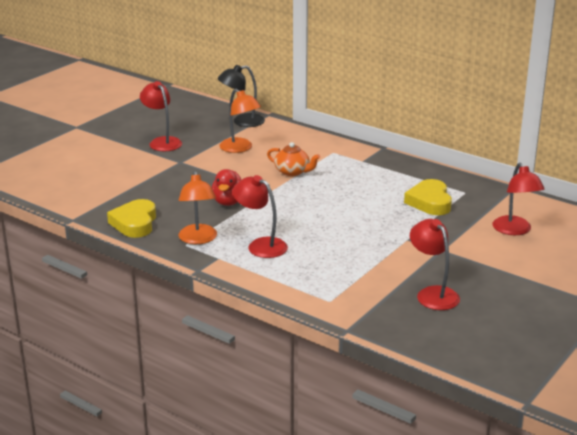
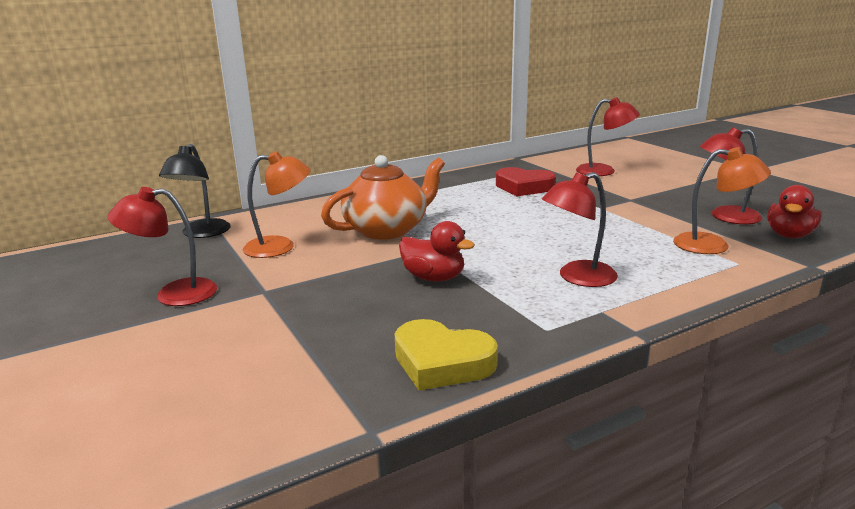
camera: 65 degrees left, 5 degrees down
orange lamp [179,171,217,244] -> orange lamp moved to [673,147,771,254]
orange teapot [267,142,320,176] -> orange teapot [321,155,445,240], size x1.74
yellow heart [404,179,452,215] -> red heart [496,167,556,196]
none -> red duck [767,185,822,238]

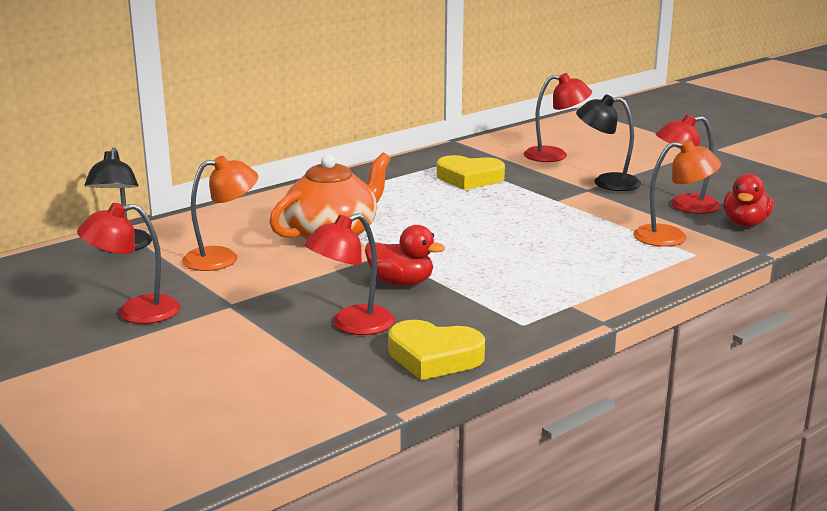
camera: 10 degrees left, 0 degrees up
red heart [496,167,556,196] -> yellow heart [437,155,505,190]
red lamp [542,172,618,287] -> red lamp moved to [304,213,395,335]
none -> black lamp [576,94,641,191]

